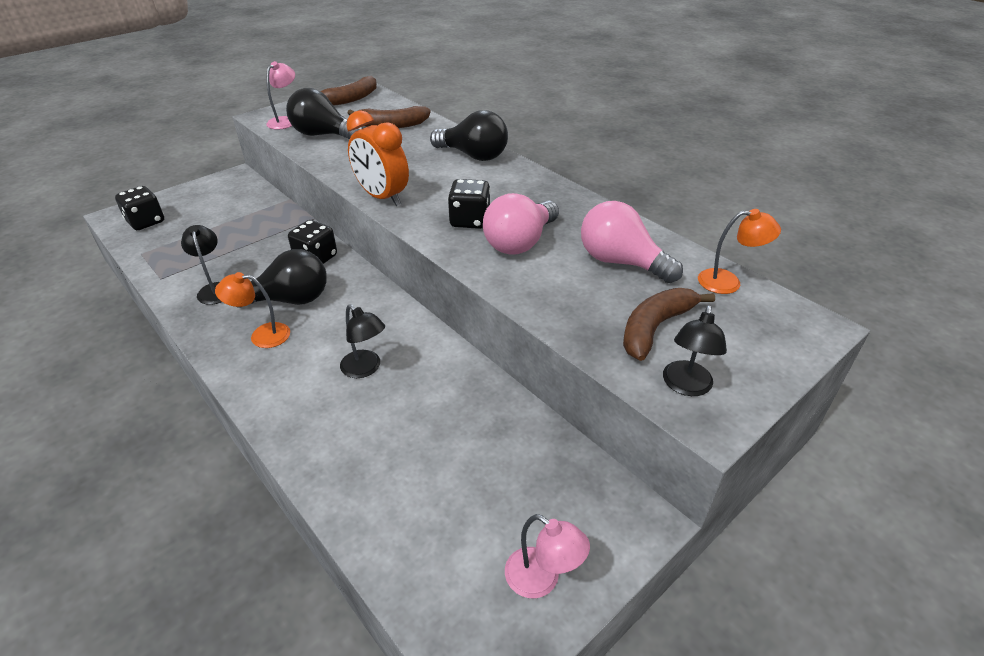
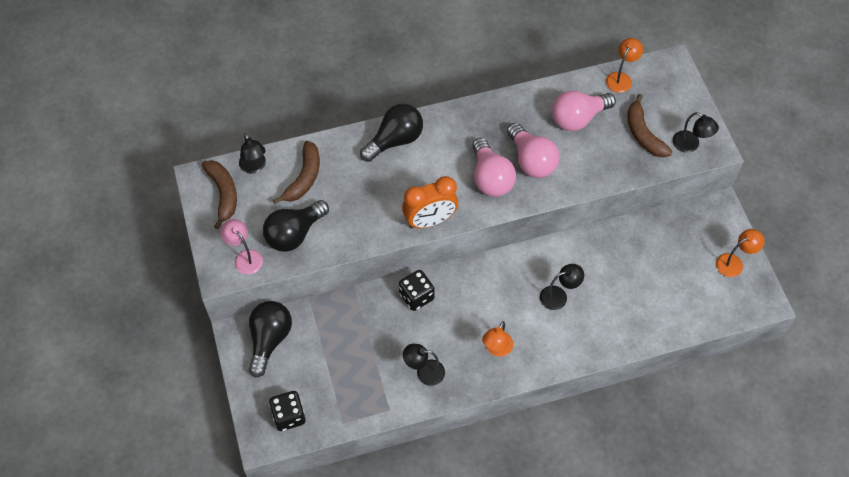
camera: 65 degrees left, 20 degrees up
black light bulb [238,249,327,308] -> black light bulb moved to [249,301,292,378]
black dice [448,179,490,229] -> pink light bulb [472,138,516,197]
pink lamp [505,514,590,598] -> orange lamp [716,229,765,277]
none -> black lamp [239,133,266,174]

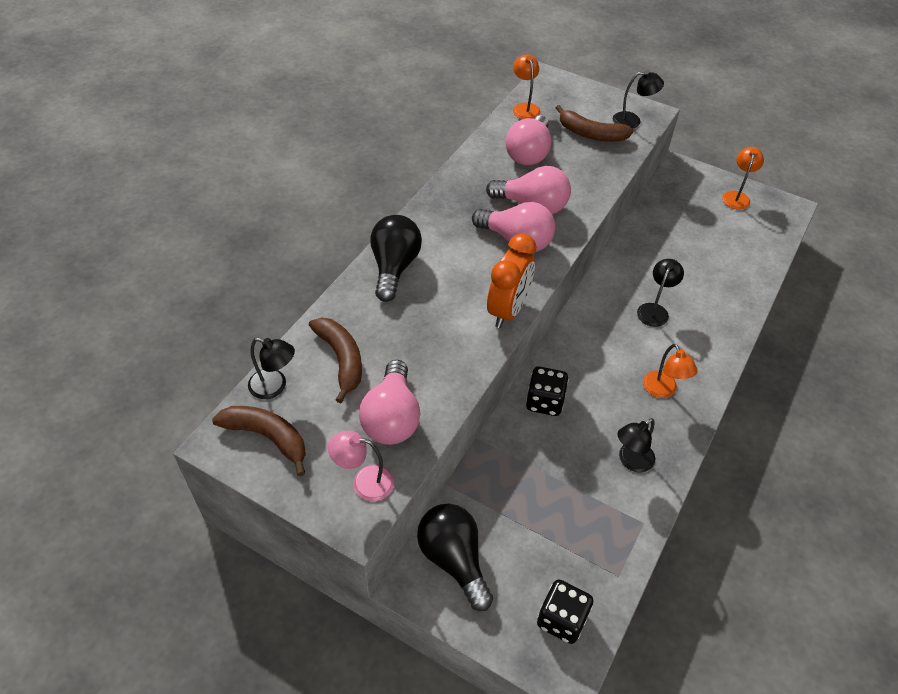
camera: 45 degrees left, 10 degrees down
black light bulb [263,200,329,252] -> pink light bulb [359,360,420,445]

